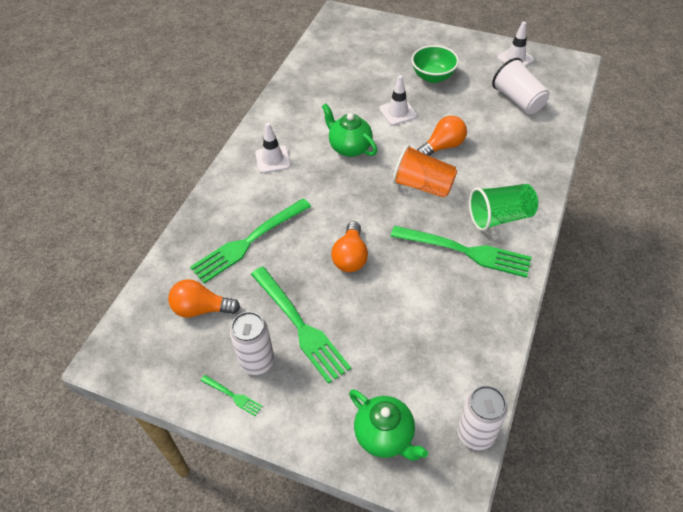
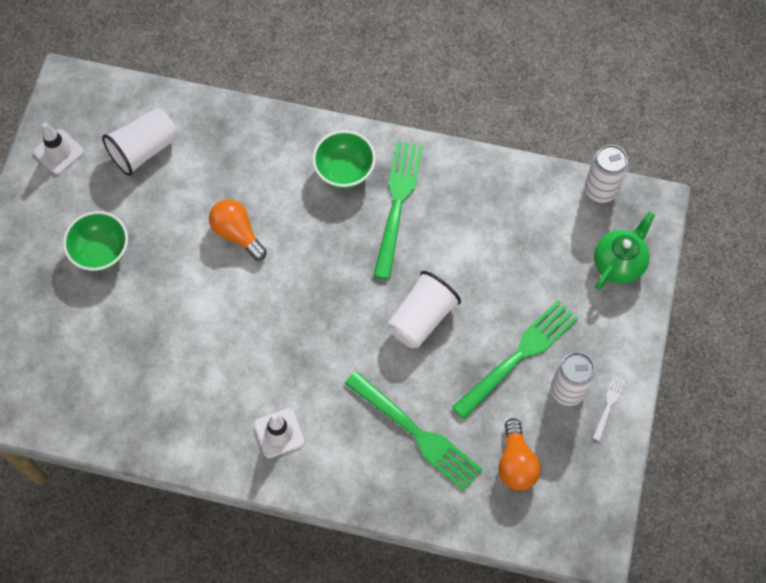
camera: 100 degrees left, 15 degrees up
green fork [200,375,262,416] -> white fork [593,375,625,441]
green teapot [322,104,378,157] -> none
orange light bulb [331,221,368,272] -> white cup [387,271,461,348]
white traffic cone [379,75,417,125] -> none
orange cup [393,145,457,198] -> none
green cup [469,184,538,231] -> green bowl [312,130,376,189]

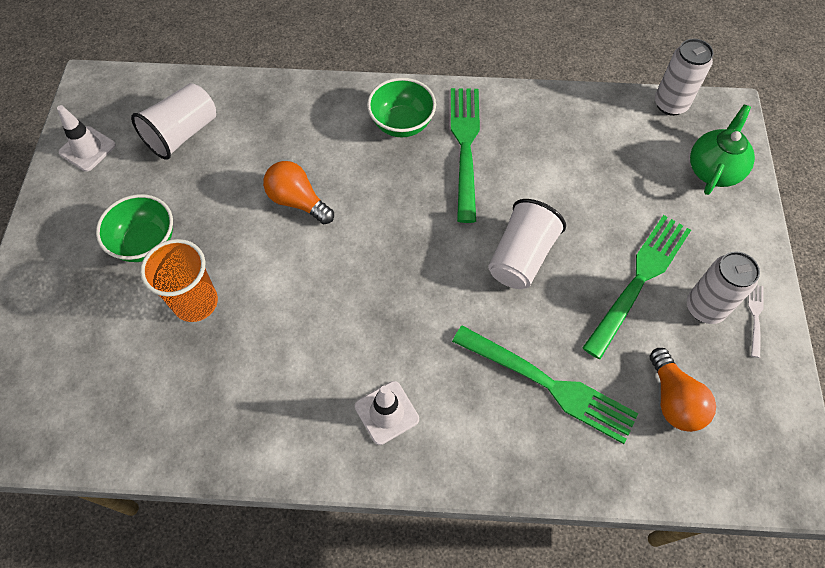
camera: 10 degrees left, 5 degrees down
none -> orange cup [140,239,218,322]

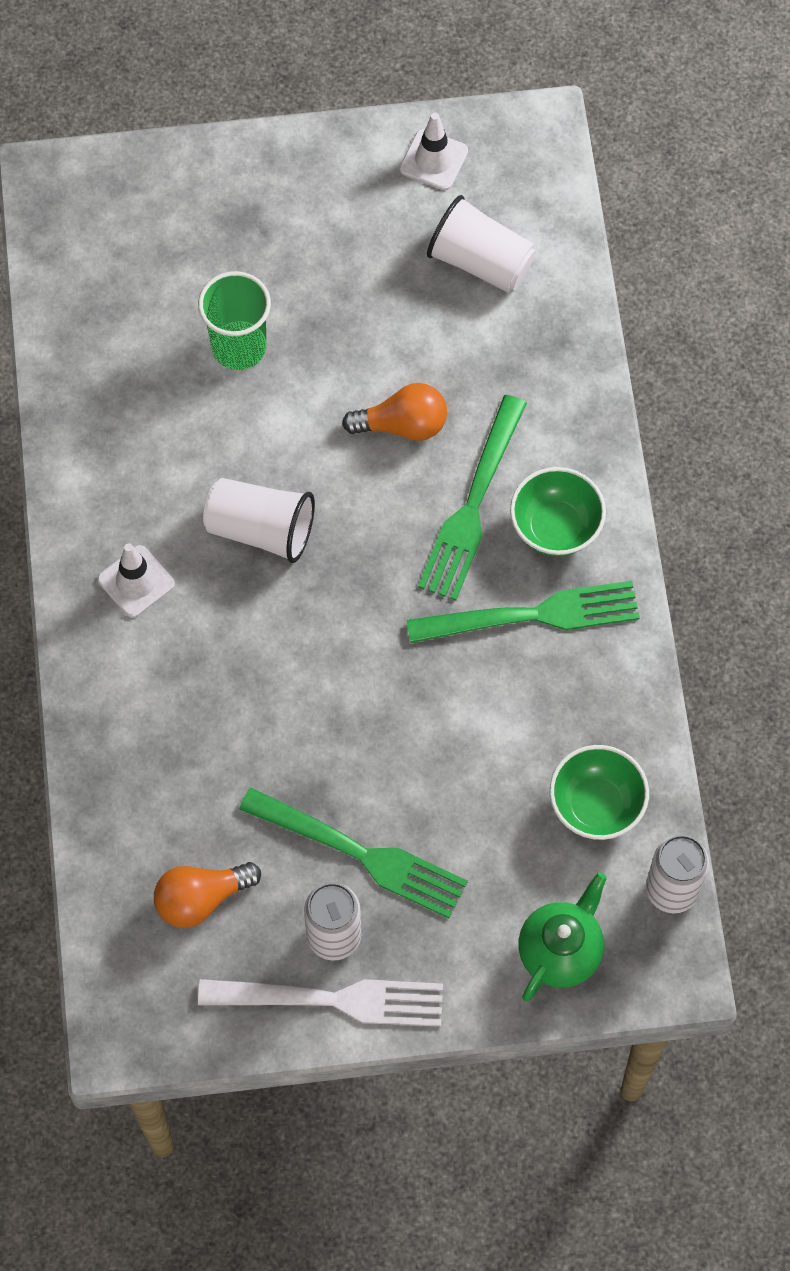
camera: 80 degrees right, 5 degrees up
green bowl [96,194,173,262] -> green bowl moved to [550,745,649,840]
orange cup [140,239,218,322] -> green cup [198,271,271,370]
orange light bulb [263,161,334,224] -> orange light bulb turned 60 degrees clockwise [342,383,447,441]
green fork [452,325,639,444] -> green fork moved to [418,395,527,601]
white cup [488,199,566,289] -> white cup moved to [203,478,315,563]
green teapot [690,105,755,195] -> green teapot turned 75 degrees counterclockwise [518,872,607,1001]
white fork [748,285,764,358] -> white fork [198,979,443,1027], size x2.30

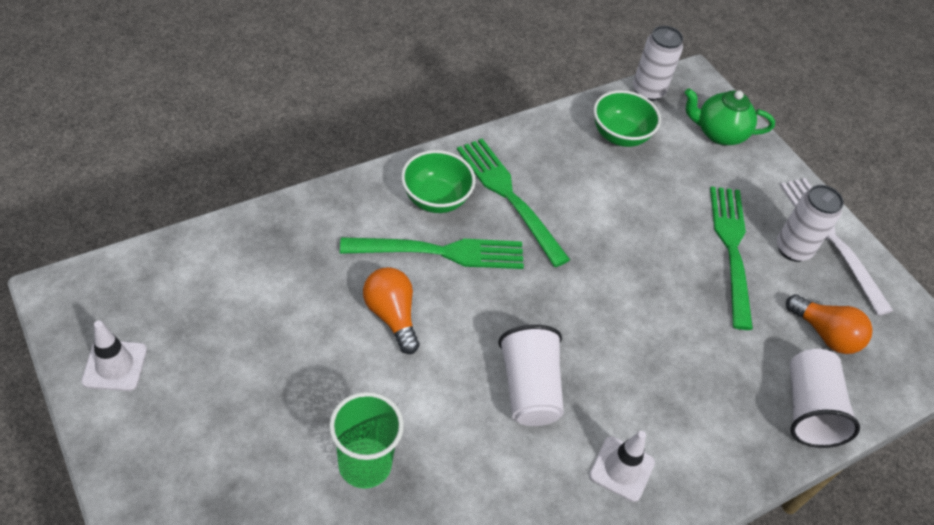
camera: 120 degrees left, 15 degrees down
white cup [427,195,536,293] -> white cup moved to [790,349,860,448]

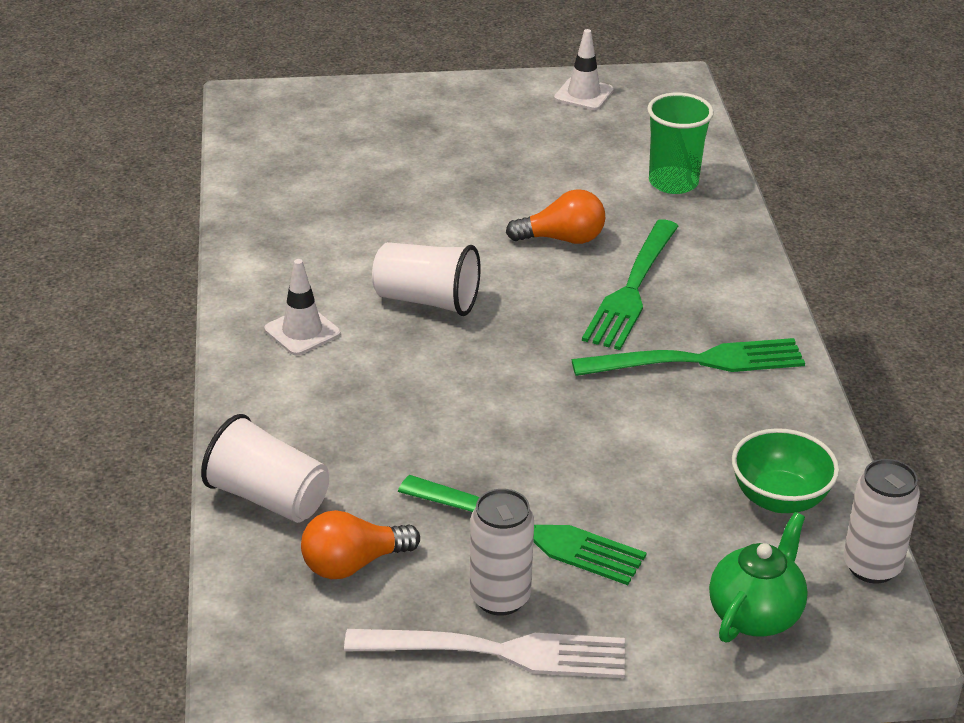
camera: 120 degrees right, 15 degrees down
green cup [329,392,404,489] -> green cup moved to [647,93,714,194]
green bowl [401,150,476,213] -> none

